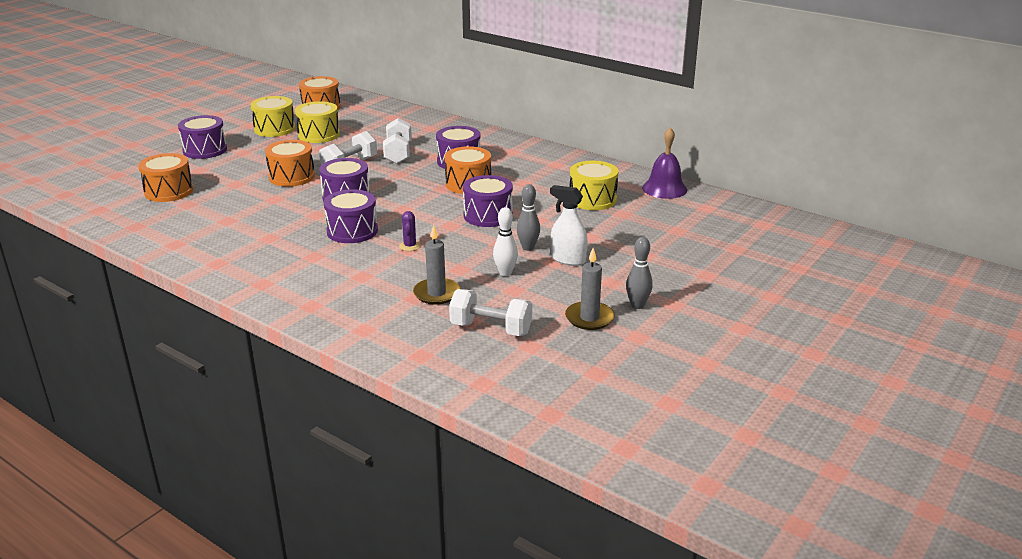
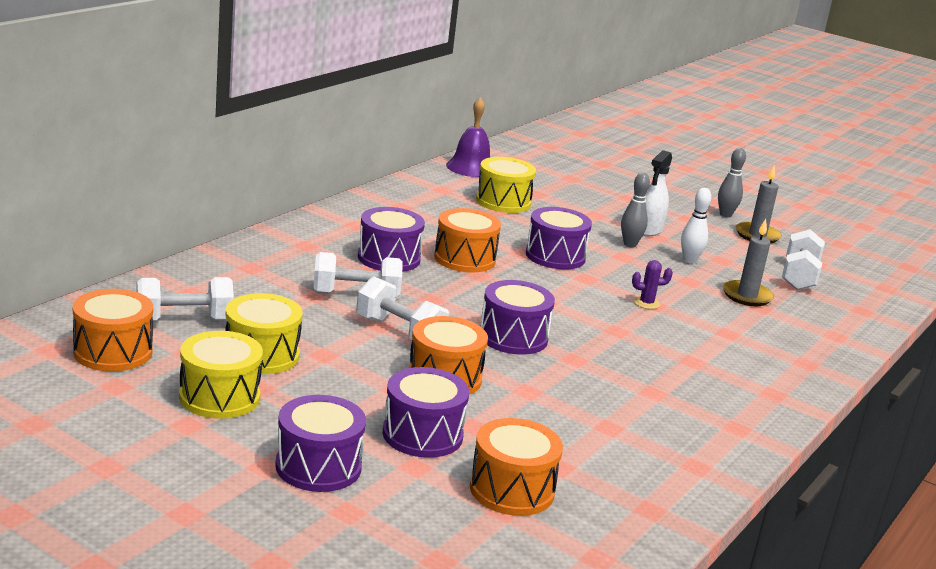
camera: 95 degrees left, 5 degrees down
purple drum [323,189,378,243] -> purple drum moved to [383,367,469,458]
none -> white dumbbell [136,277,234,321]

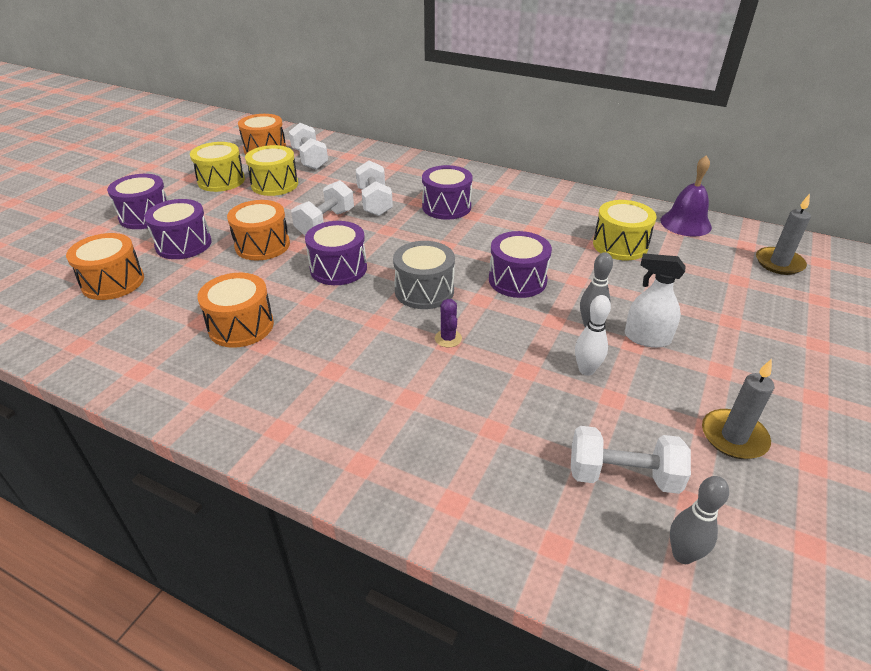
camera: 85 degrees right, 15 degrees up
orange drum [434,208,501,273] -> orange drum moved to [197,273,274,348]
grey bowling pin [718,148,746,217] -> grey bowling pin moved to [670,476,729,564]
grey candle [723,219,774,306] -> grey candle moved to [756,194,811,275]
none -> grey drum [393,241,455,309]

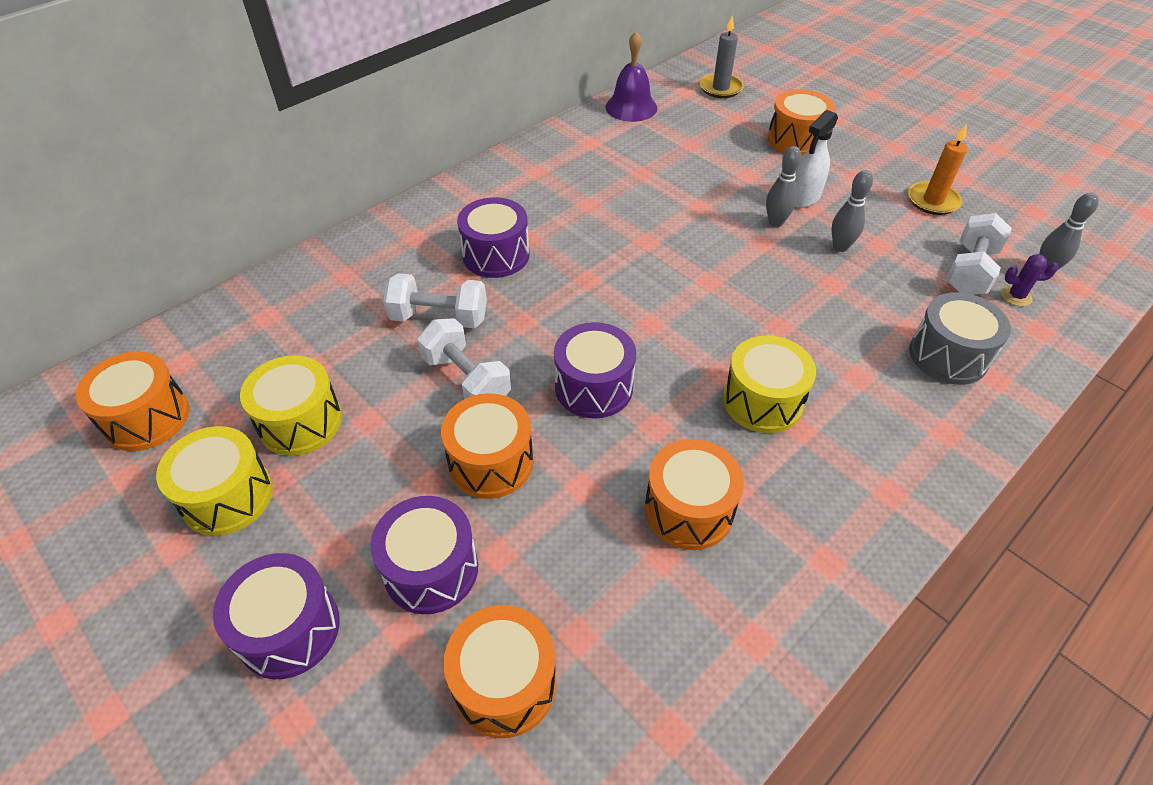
camera: 70 degrees left, 10 degrees up
white dumbbell [289,123,328,170] -> none
grey drum [393,241,455,309] -> grey drum moved to [909,292,1011,385]
purple cactus [435,299,462,348] -> purple cactus moved to [1001,254,1058,306]
purple drum [489,231,552,298] -> none
white bowling pin [575,295,611,376] -> grey bowling pin [832,170,873,252]
yellow drum [593,200,657,260] -> yellow drum moved to [723,336,816,433]
grey candle [702,359,774,459] -> orange candle [908,124,968,215]
none -> orange drum [767,89,835,157]

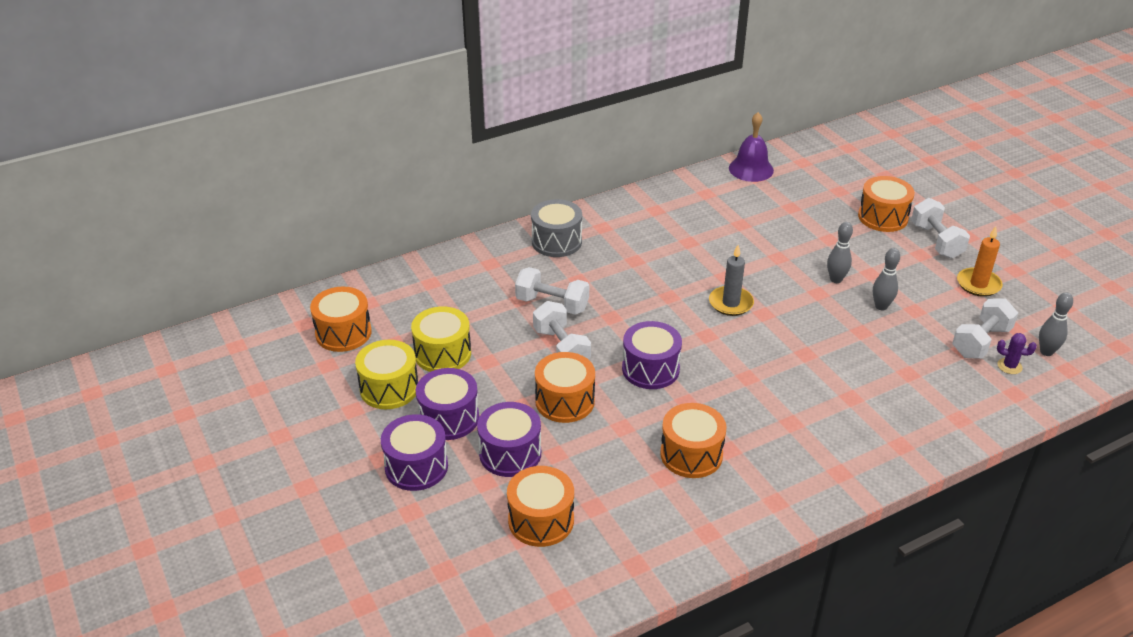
camera: 15 degrees right, 10 degrees down
purple drum [457,197,529,278] -> purple drum moved to [416,368,479,440]
grey candle [700,16,744,98] -> grey candle moved to [709,245,754,316]
yellow drum [723,336,816,433] -> none
white spray bottle [795,110,838,208] -> none
grey drum [909,292,1011,385] -> grey drum moved to [531,199,582,257]
none -> white dumbbell [911,198,970,259]

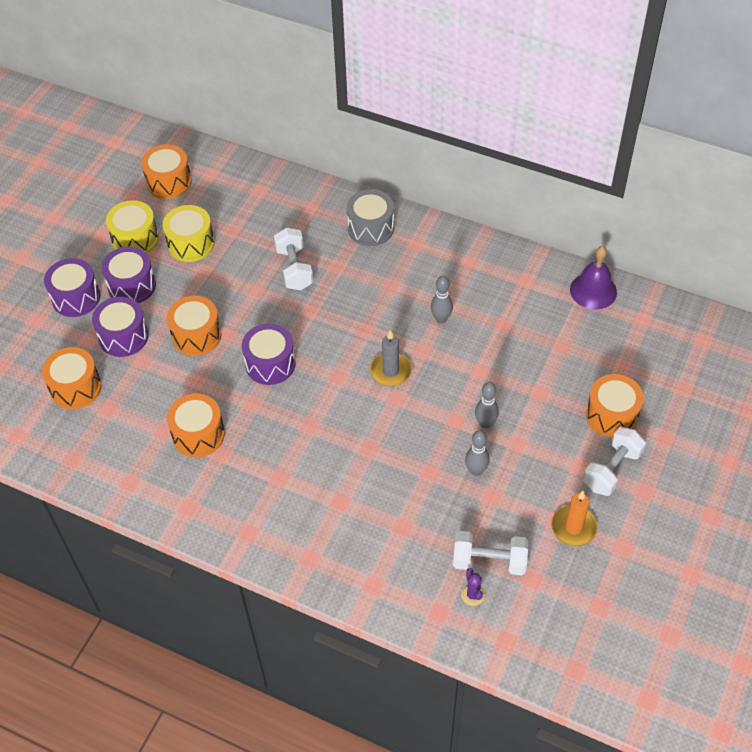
camera: 55 degrees right, 15 degrees up
white dumbbell [533,301,591,360] -> none
grey bowling pin [1039,292,1073,356] -> grey bowling pin moved to [431,276,453,324]

